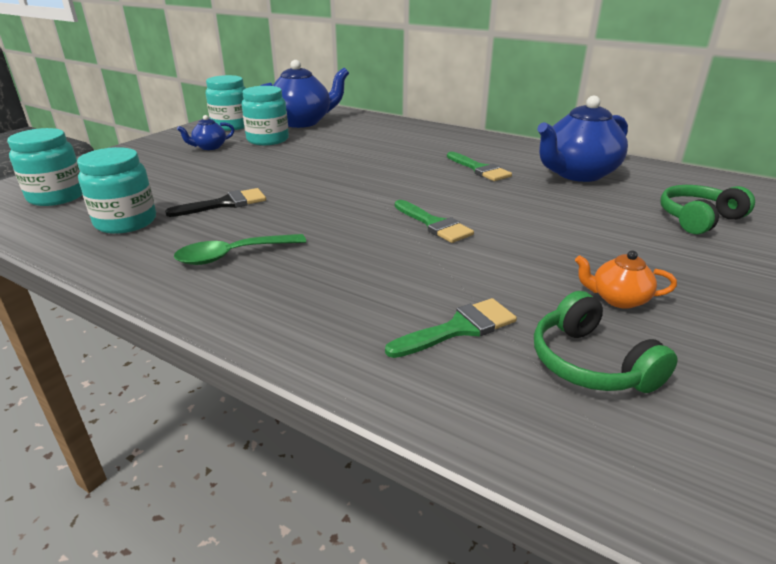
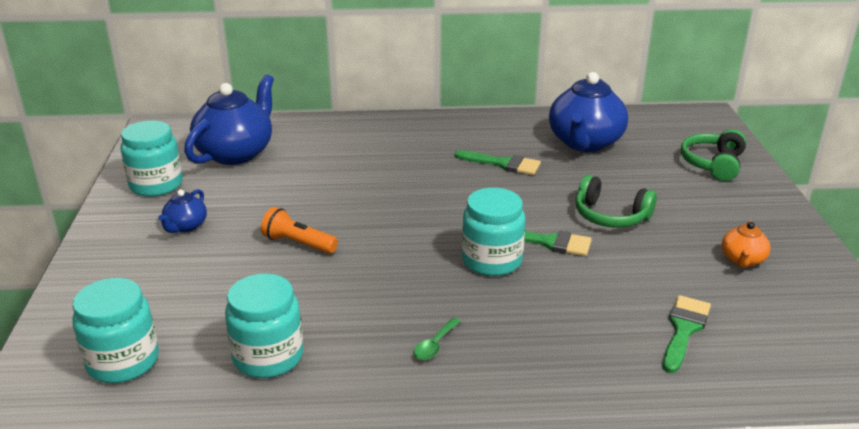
camera: 35 degrees left, 0 degrees up
black brush [165,188,266,217] -> none
green spoon [174,234,306,265] -> green spoon [414,318,461,360], size x0.57
turquoise jar [242,86,289,145] -> turquoise jar moved to [462,188,525,276]
green headphones [534,291,678,393] -> green headphones moved to [576,175,657,228]
orange teapot [575,250,677,309] -> orange teapot turned 45 degrees counterclockwise [722,221,771,268]
none -> orange flashlight [261,207,338,254]

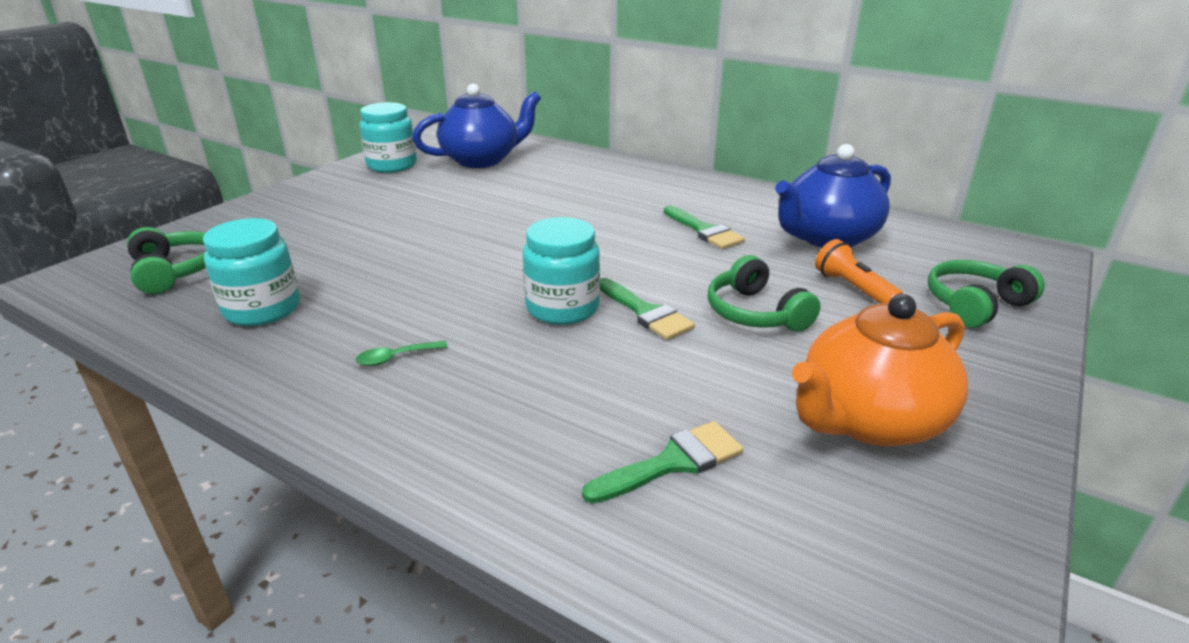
camera: 35 degrees right, 0 degrees up
turquoise jar [72,278,159,383] -> green headphones [127,227,206,294]
blue teapot [158,189,207,233] -> none
orange flashlight [261,207,338,254] -> orange flashlight moved to [815,239,903,303]
orange teapot [722,221,771,268] -> orange teapot [792,294,968,446], size x2.11

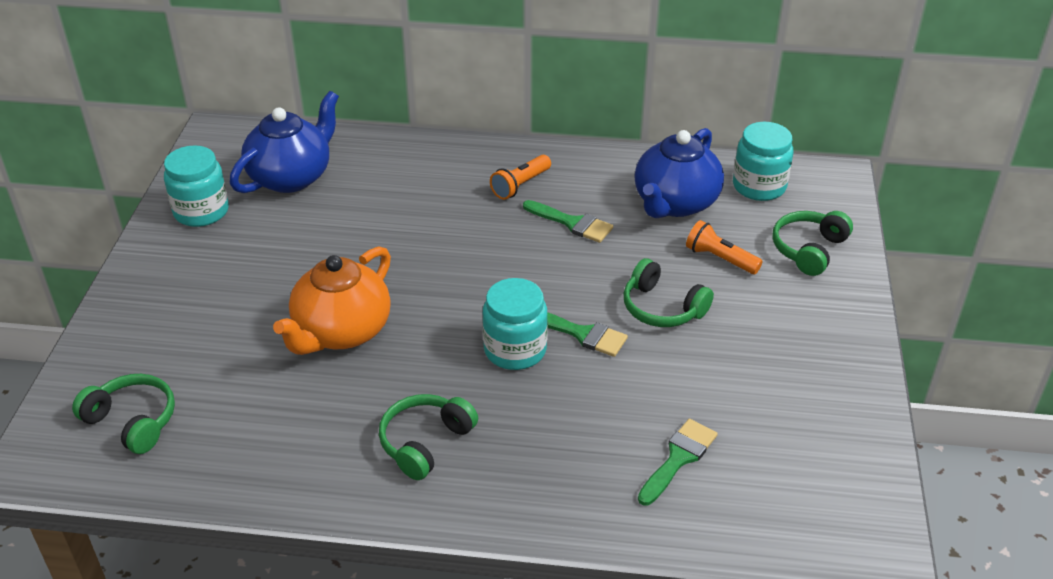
camera: 25 degrees left, 10 degrees up
turquoise jar [203,218,300,326] -> turquoise jar moved to [733,122,793,201]
green spoon [356,341,448,366] -> green headphones [379,394,478,480]
orange teapot [792,294,968,446] -> orange teapot moved to [273,246,391,355]
none -> orange flashlight [490,155,551,200]

